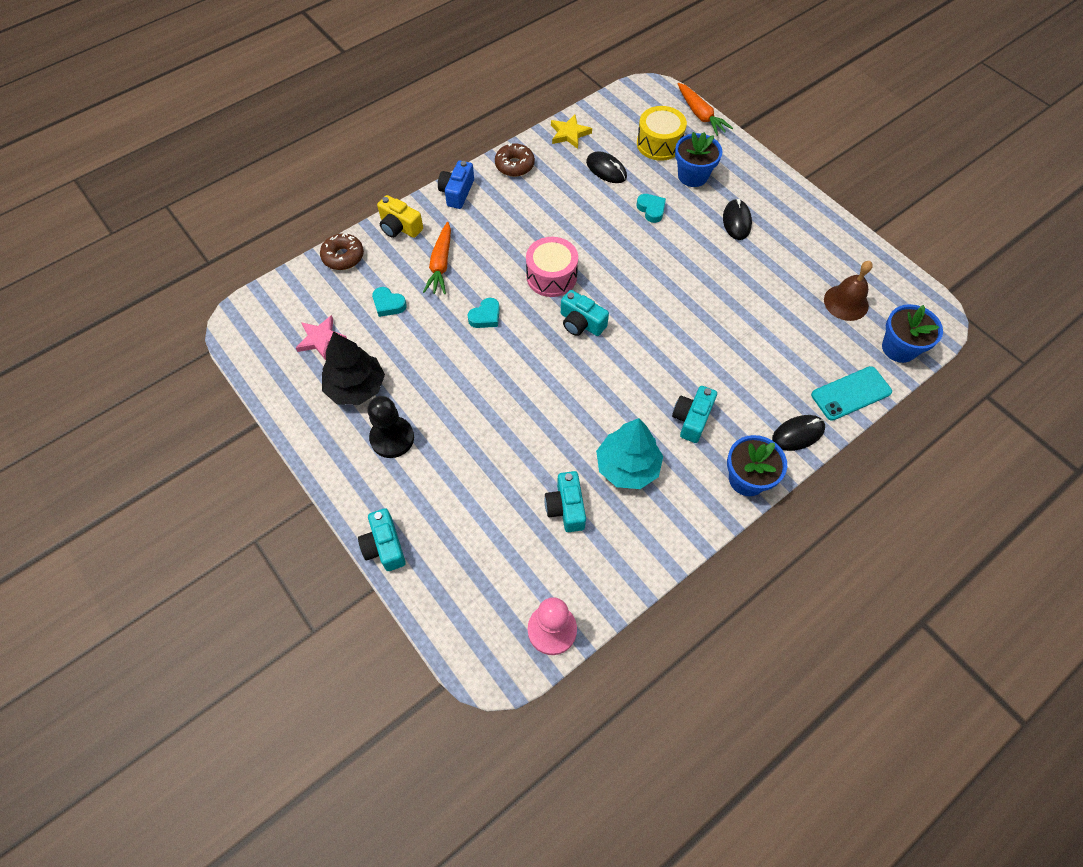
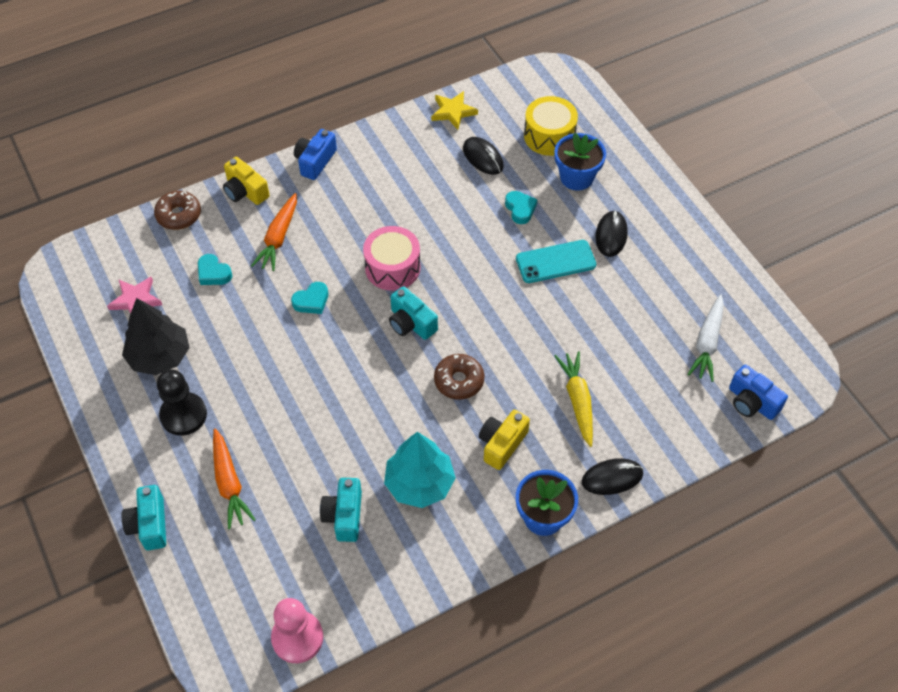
camera: 10 degrees right, 5 degrees down
brown donut [495,143,535,177] -> brown donut moved to [434,354,484,400]
turquoise camera [672,386,717,443] -> yellow camera [479,410,530,470]
orange carrot [678,83,733,136] -> orange carrot moved to [213,428,256,529]
turquoise phone [811,366,892,421] -> turquoise phone moved to [516,240,596,283]
brown bell [824,261,873,321] -> white carrot [687,294,724,382]
blue flower pot [882,304,943,363] -> blue camera [729,365,788,420]
none -> yellow carrot [555,351,593,447]

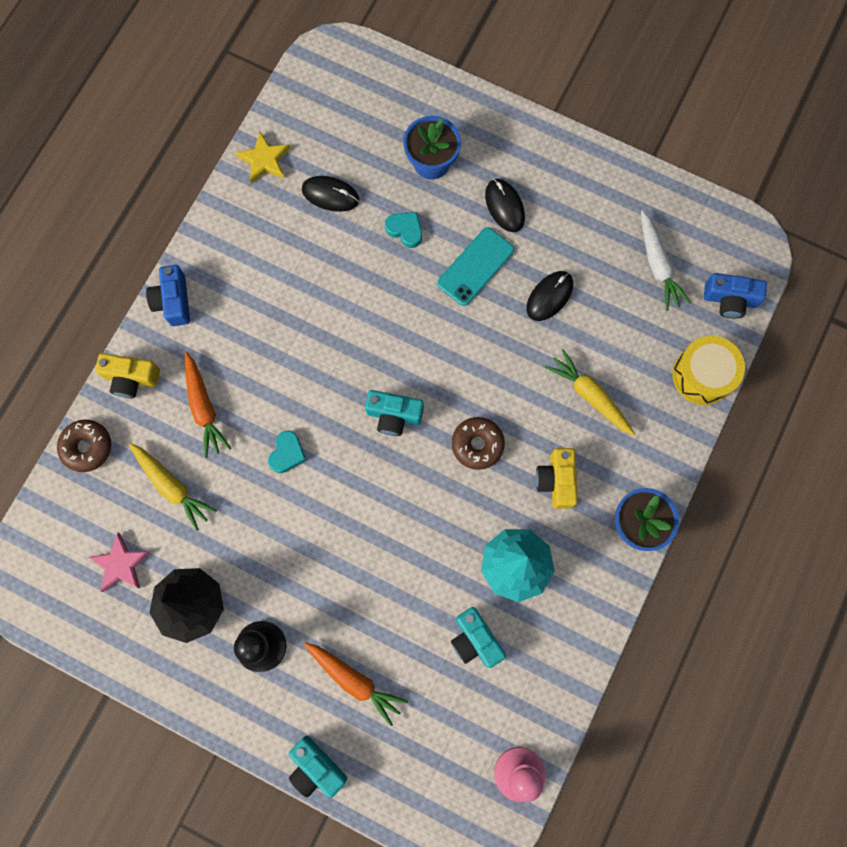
camera: 35 degrees left, 20 degrees up
turquoise heart [198,254,232,285] -> yellow carrot [129,443,217,531]
pink drum [363,226,421,291] -> none
yellow drum [524,96,578,156] -> yellow drum moved to [672,336,745,405]
black mouse [582,458,643,495] -> black mouse moved to [526,271,573,321]

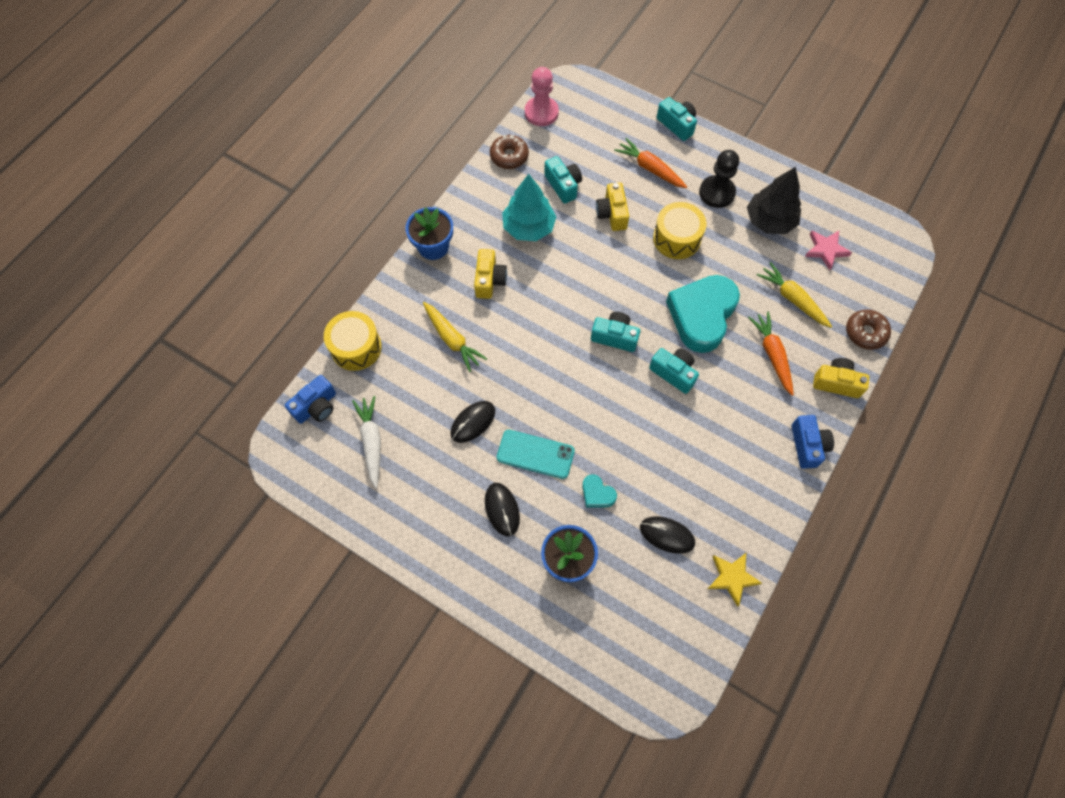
camera: 175 degrees left, 10 degrees down
turquoise heart [268,430,307,473] -> turquoise heart [666,275,740,353], size x2.34
turquoise phone [437,227,514,306] -> turquoise phone turned 60 degrees clockwise [497,430,575,479]
brown donut [452,417,505,470] -> brown donut moved to [490,135,529,169]
blue camera [704,273,767,319] -> blue camera turned 120 degrees clockwise [285,375,336,424]
none -> yellow camera [596,183,629,231]
none -> turquoise camera [649,348,699,394]
none -> yellow drum [653,202,706,259]

